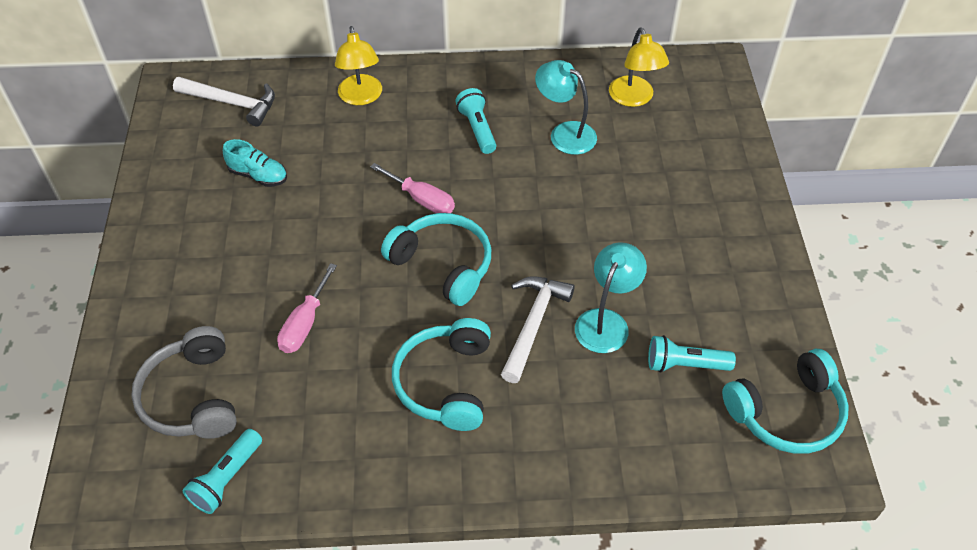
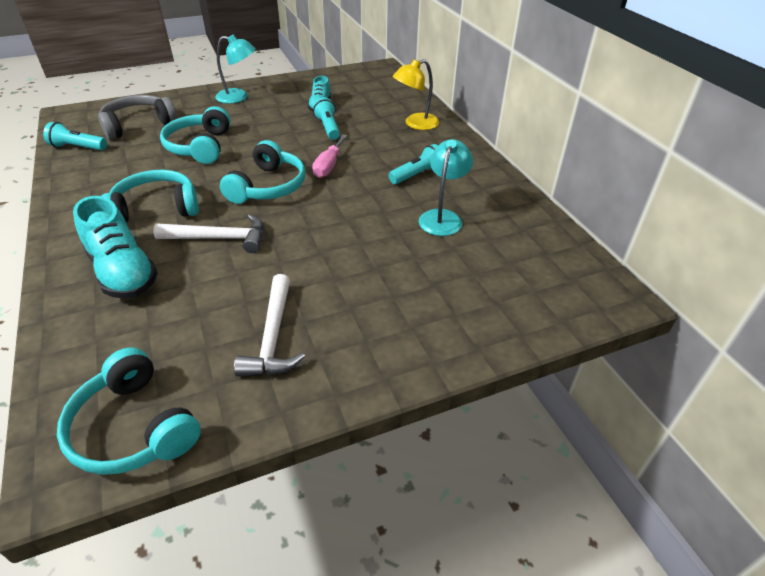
camera: 70 degrees right, 10 degrees down
white hammer [173,77,275,127] -> white hammer moved to [234,274,305,376]
pink screwdriver [277,263,337,353] -> turquoise headphones [160,106,230,164]
turquoise lamp [575,242,647,353] -> turquoise lamp moved to [215,35,256,104]
yellow lamp [609,27,669,107] -> none
turquoise flashlight [648,335,736,372] -> turquoise flashlight moved to [313,97,340,140]
none -> turquoise shoe [73,196,158,299]

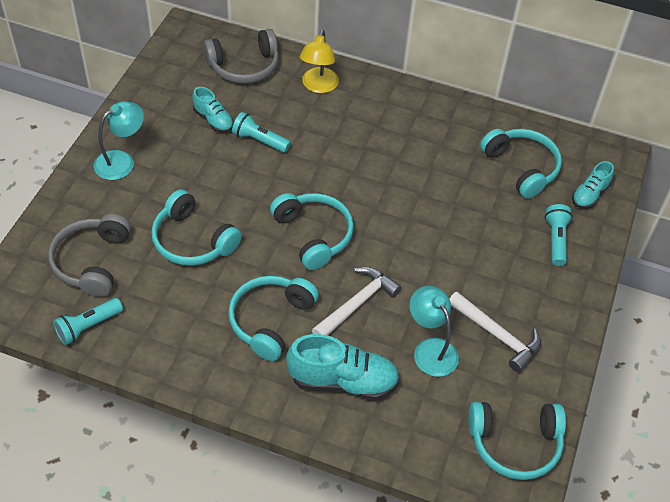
camera: 50 degrees left, 10 degrees up
pink screwdriver [312,134,347,178] -> none
turquoise flashlight [389,144,438,184] -> turquoise flashlight moved to [545,204,572,266]
turquoise lamp [419,139,473,236] -> turquoise lamp moved to [409,286,459,377]
none -> grey headphones [204,29,279,84]
none -> turquoise headphones [480,129,562,199]
none -> turquoise shoe [572,161,614,209]

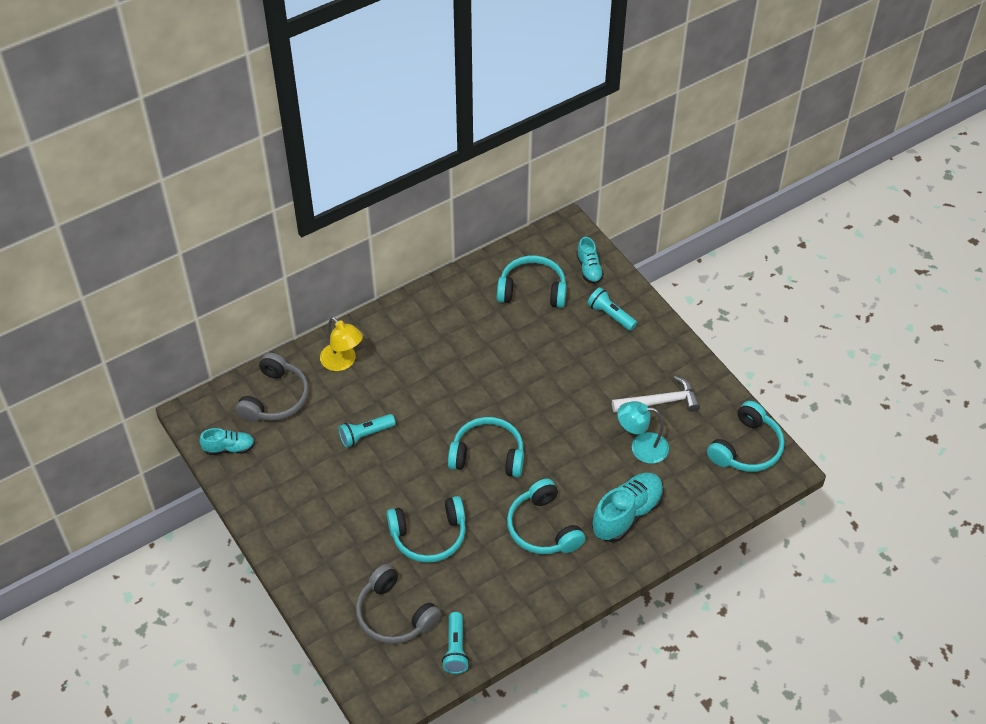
camera: 50 degrees left, 0 degrees up
turquoise lamp [94,101,144,180] -> none
turquoise shoe [192,87,234,133] -> turquoise shoe moved to [199,428,255,455]
white hammer [312,267,402,335] -> none

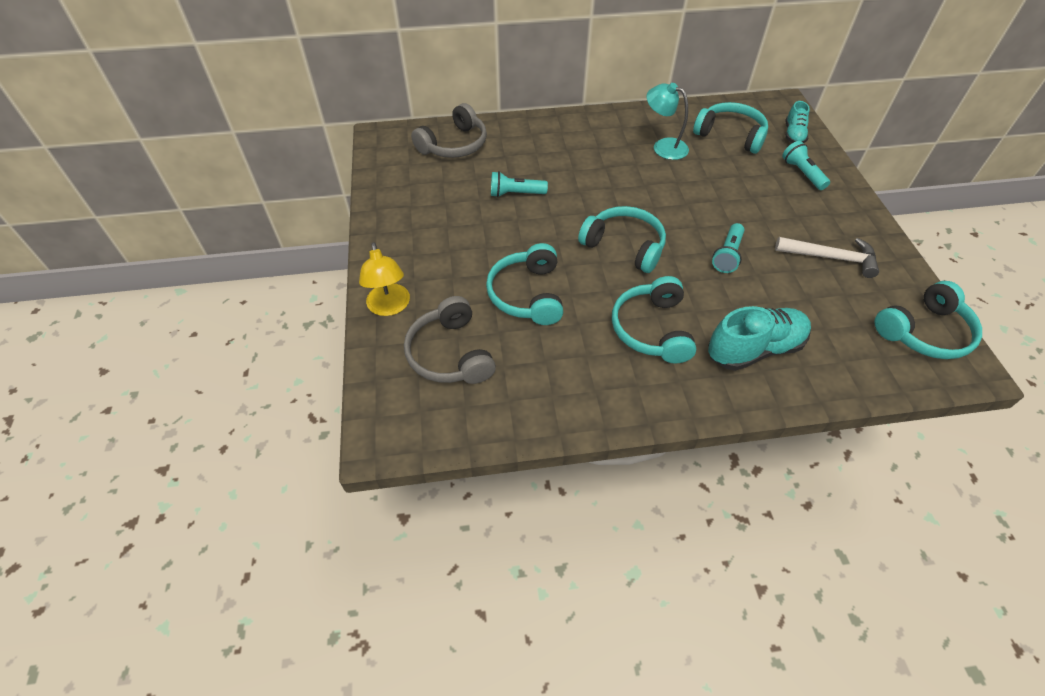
camera: 25 degrees right, 0 degrees up
turquoise shoe [199,428,255,455] -> none
yellow lamp [320,317,363,371] -> yellow lamp moved to [359,242,410,316]
turquoise headphones [387,496,466,563] -> turquoise headphones turned 75 degrees clockwise [486,243,563,325]
turquoise flashlight [442,612,469,674] -> turquoise flashlight moved to [712,223,744,273]
turquoise lamp [617,401,669,463] -> turquoise lamp moved to [647,83,689,160]

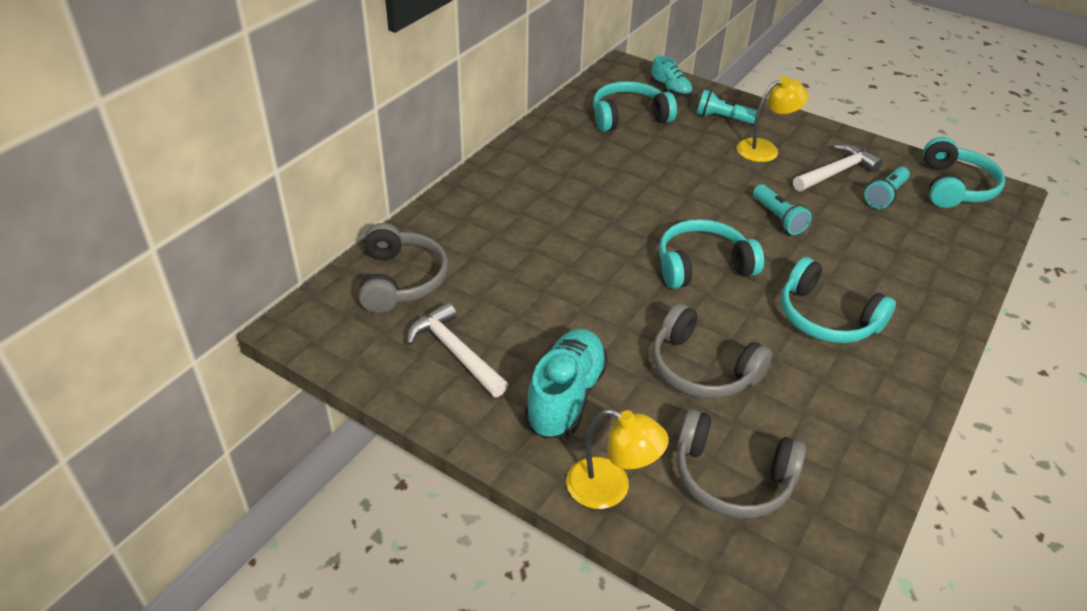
camera: 50 degrees left, 10 degrees down
turquoise headphones [486,243,563,325] -> grey headphones [652,303,772,398]
turquoise flashlight [491,171,548,197] -> turquoise flashlight moved to [865,167,910,209]
turquoise lamp [647,83,689,160] -> none
turquoise shoe [708,306,811,371] -> turquoise shoe moved to [524,329,608,438]
none -> white hammer [407,302,508,397]
none -> yellow lamp [737,76,809,162]

